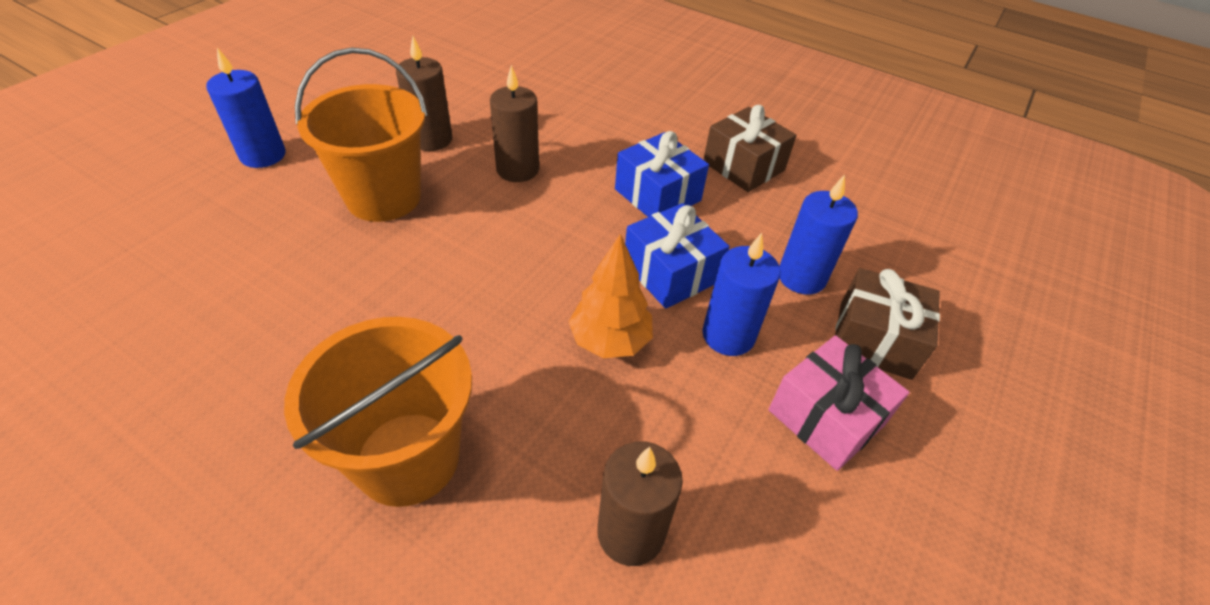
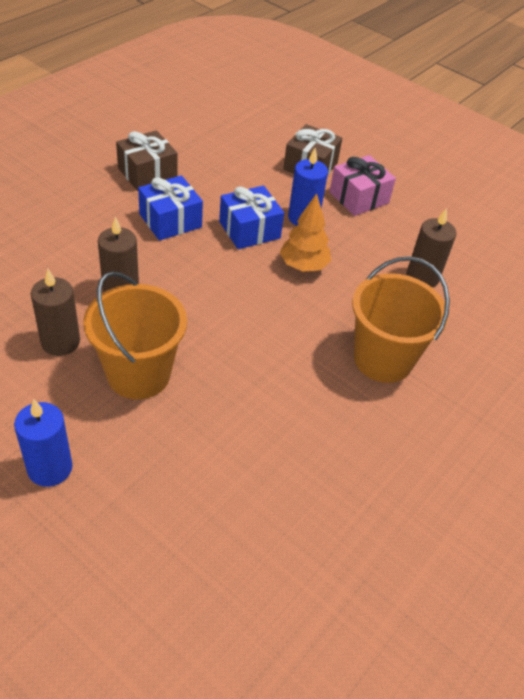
camera: 85 degrees left, 0 degrees up
blue candle [779,175,858,295] -> none

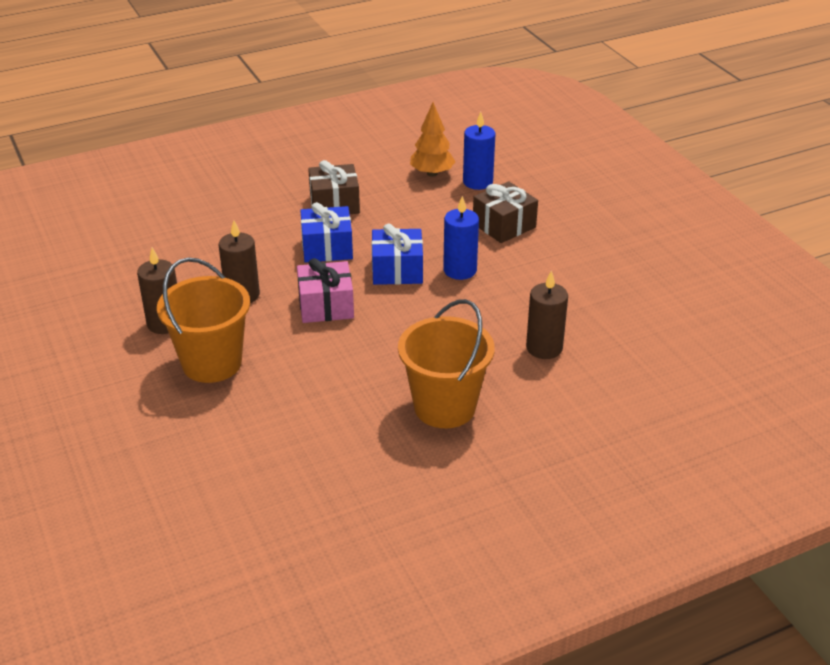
camera: 30 degrees right, 10 degrees down
blue candle [14,399,72,487] -> blue candle moved to [463,112,496,190]
orange tree [280,193,331,272] -> orange tree moved to [410,102,456,177]
pink gift [329,155,396,216] -> pink gift moved to [297,258,354,323]

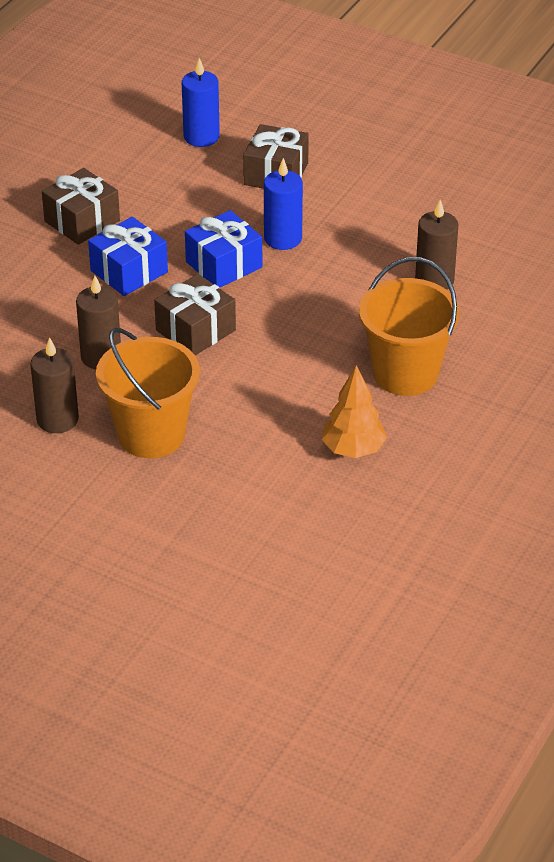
camera: 35 degrees left, 5 degrees up
pink gift [297,258,354,323] -> brown gift [154,274,236,355]
orange tree [410,102,456,177] -> orange tree moved to [322,365,387,458]

